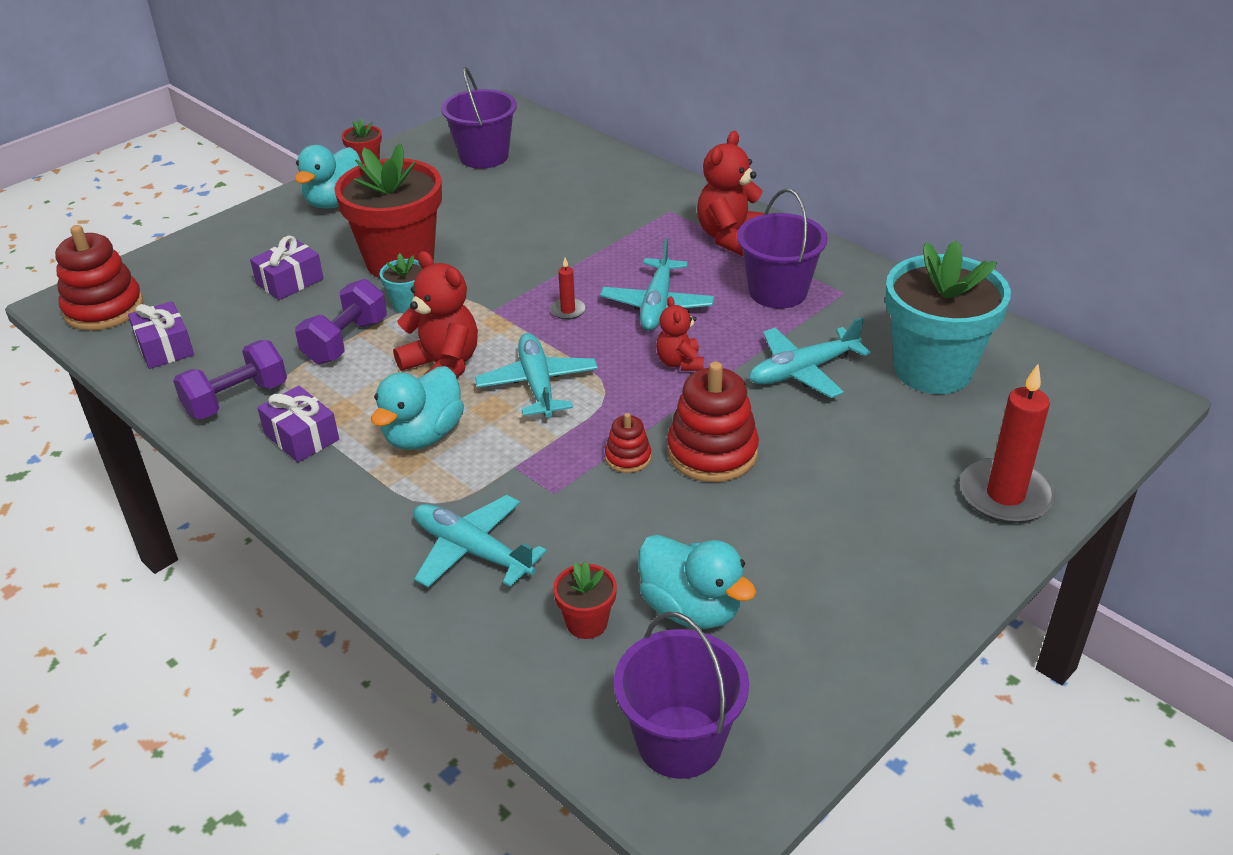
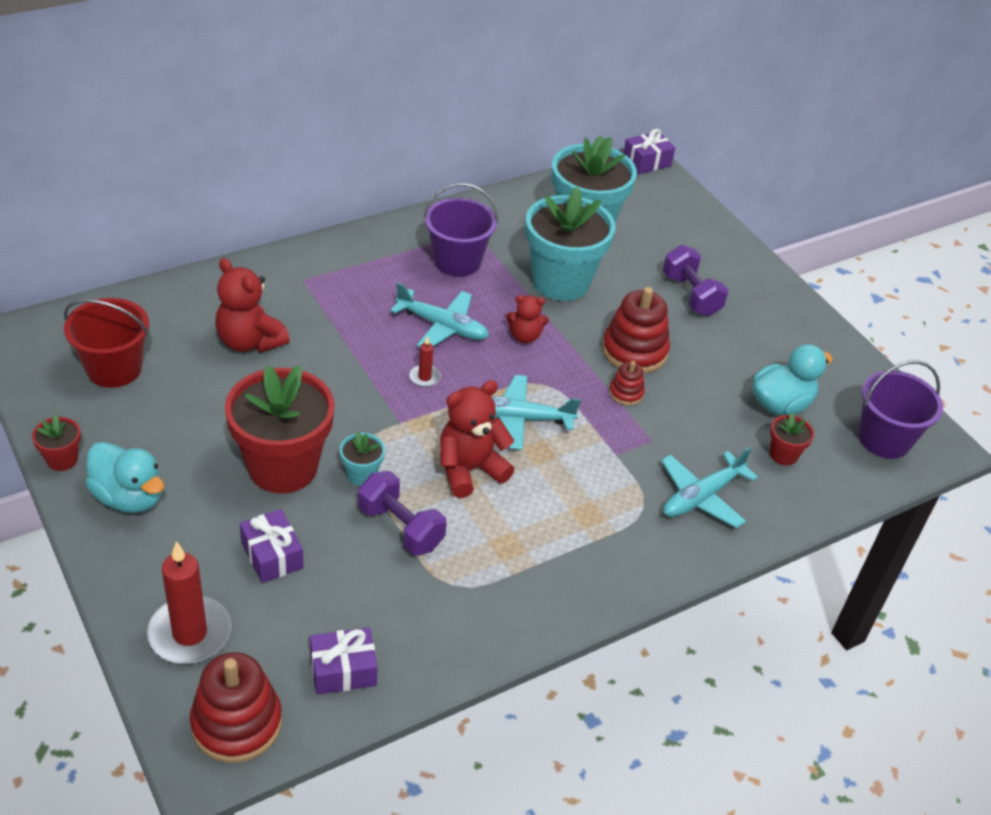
camera: 80 degrees left, 5 degrees up
purple dumbbell [173,340,287,419] -> purple dumbbell moved to [663,245,728,316]
purple gift [257,386,339,462] -> purple gift moved to [623,129,675,174]
turquoise duck [371,366,464,450] -> none
purple bucket [441,67,517,169] -> red bucket [64,298,149,388]
red teddy bear [697,131,769,256] -> red teddy bear moved to [215,258,290,353]
turquoise plane [749,317,871,398] -> turquoise flower pot [525,187,616,301]
red candle [960,364,1055,524] -> red candle moved to [147,541,231,664]

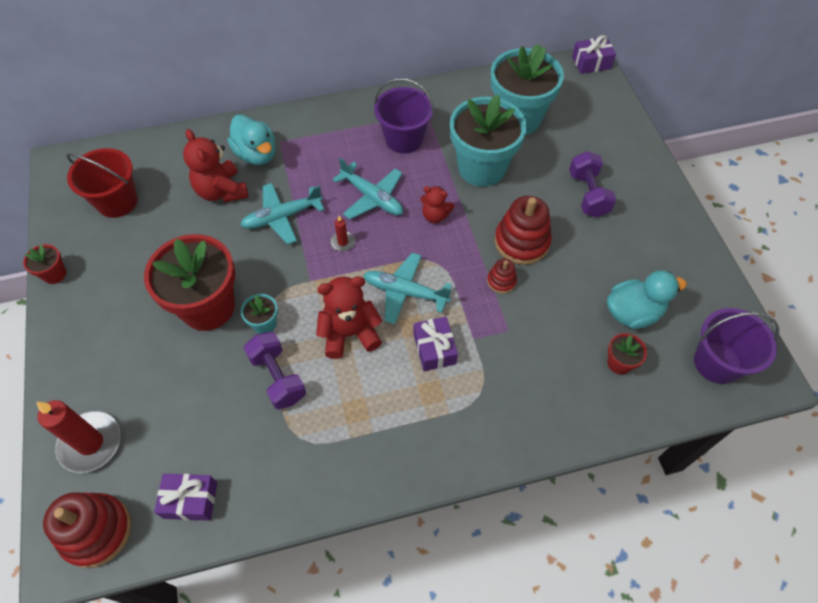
camera: 20 degrees right, 15 degrees up
turquoise duck [85,442,164,513] -> turquoise duck moved to [227,115,276,165]
purple gift [240,509,304,583] -> purple gift moved to [413,316,458,371]
turquoise plane [661,447,758,528] -> turquoise plane moved to [241,183,324,244]

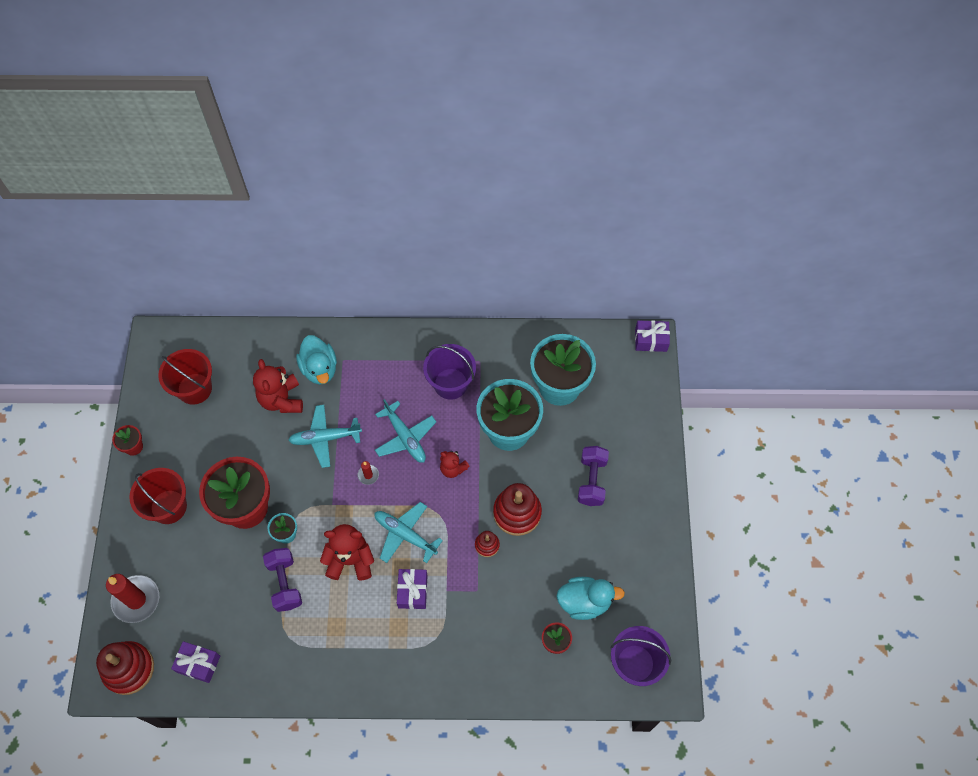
camera: 15 degrees right, 5 degrees up
none -> red bucket [129,468,187,524]

